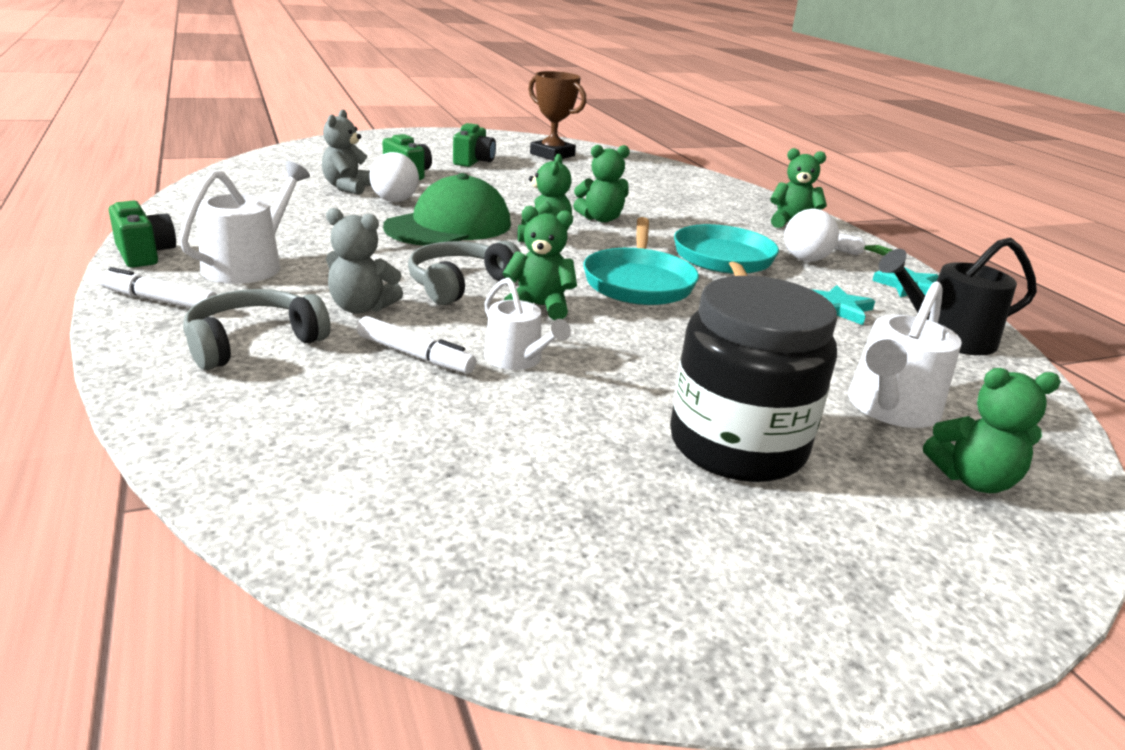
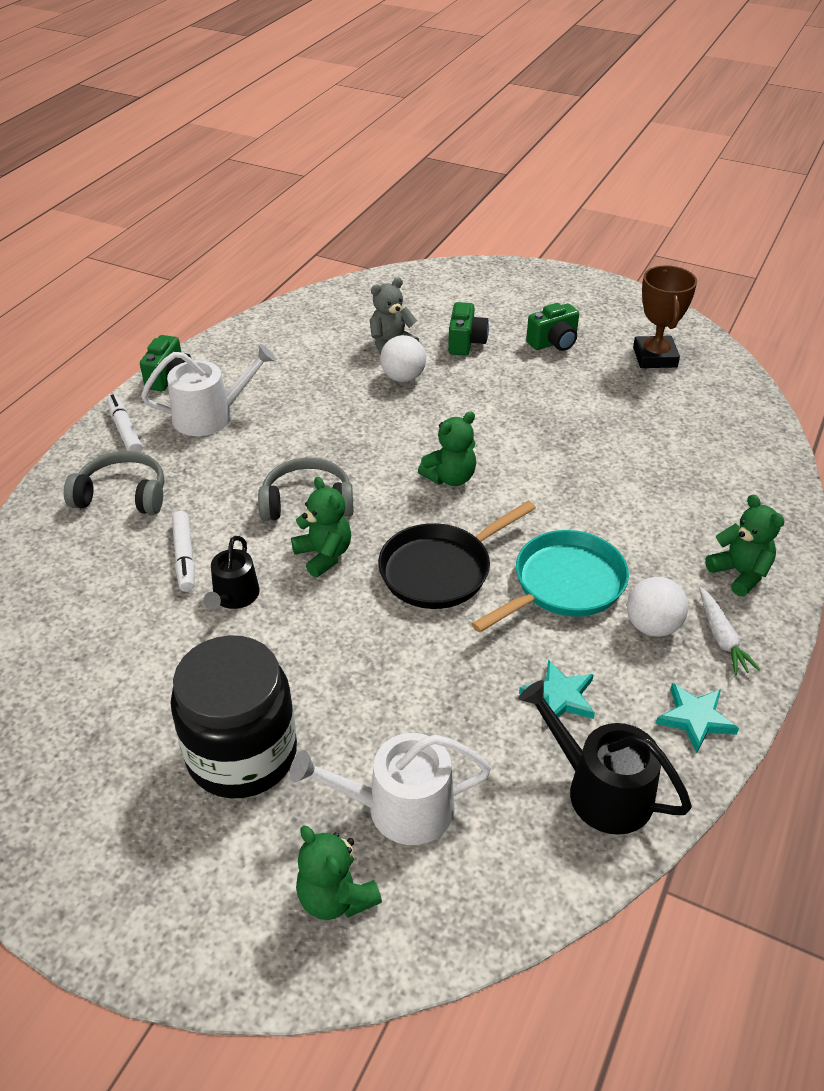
camera: 50 degrees right, 15 degrees up
grey teddy bear [326,208,403,314] -> none
green cap [383,173,511,246] -> none
white watering can [484,277,571,370] -> black watering can [203,536,260,610]
green teddy bear [573,145,630,222] -> none
turquoise pan [583,217,699,305] -> black pan [378,501,536,609]

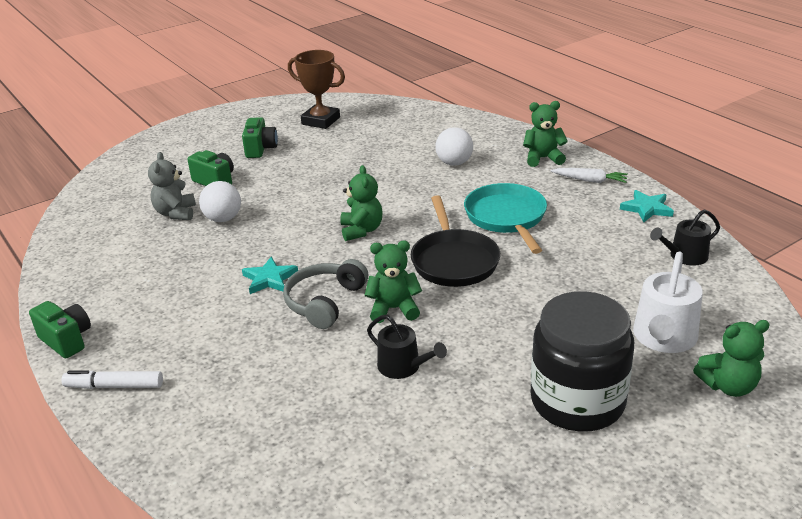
camera: 60 degrees left, 10 degrees down
grey headphones [64,451,164,515] -> none
white watering can [141,344,276,436] -> none
white marker [172,511,195,592] -> none
turquoise star [519,659,595,727] -> turquoise star moved to [242,257,298,294]
black watering can [519,680,692,835] -> black watering can [650,209,720,266], size x0.65
white ball [627,577,688,637] -> white ball moved to [435,127,473,166]

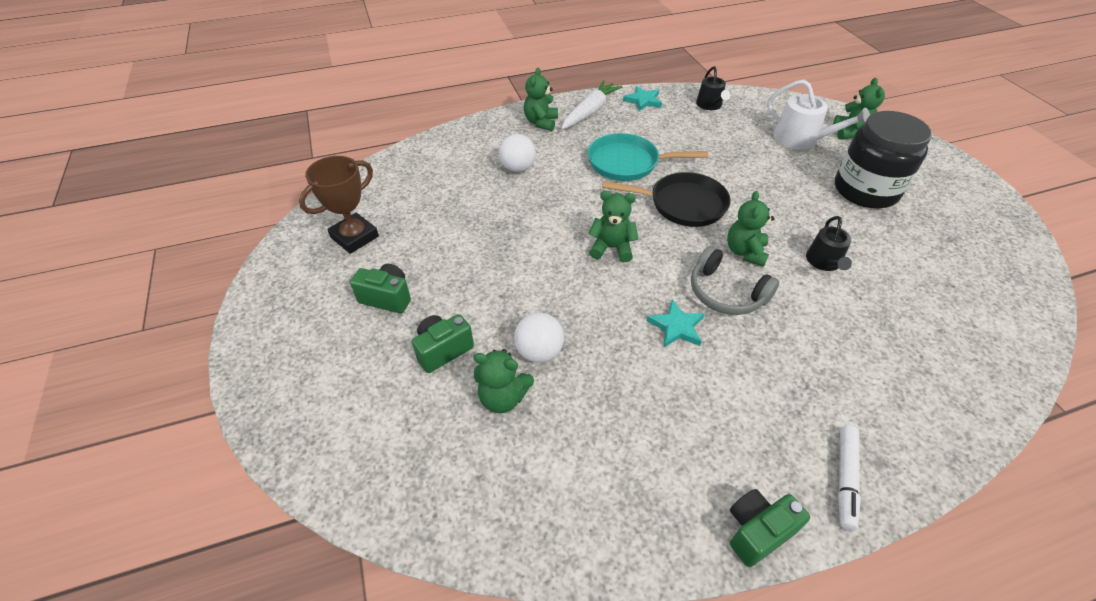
camera: 75 degrees left, 15 degrees up
grey teddy bear [148,152,196,220] -> green teddy bear [473,349,534,413]
black watering can [367,315,447,379] -> black watering can turned 135 degrees clockwise [806,216,852,271]
white carrot [550,168,628,183] -> white carrot [562,80,622,129], size x1.59

